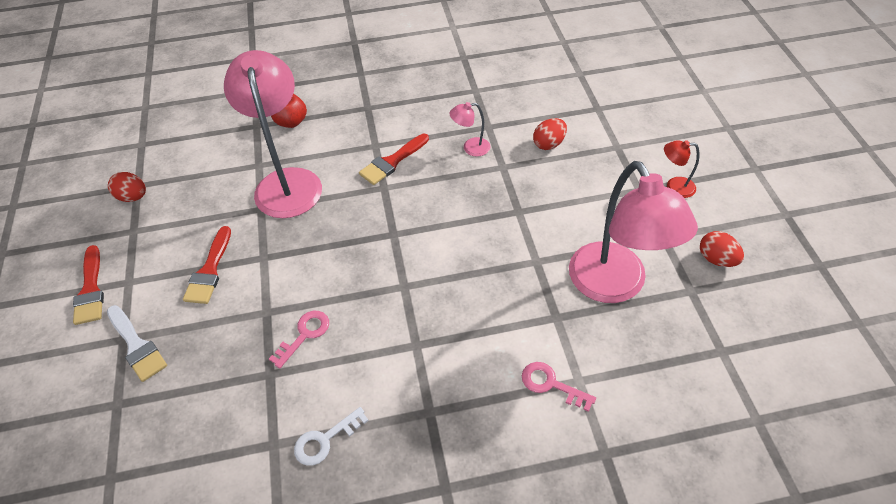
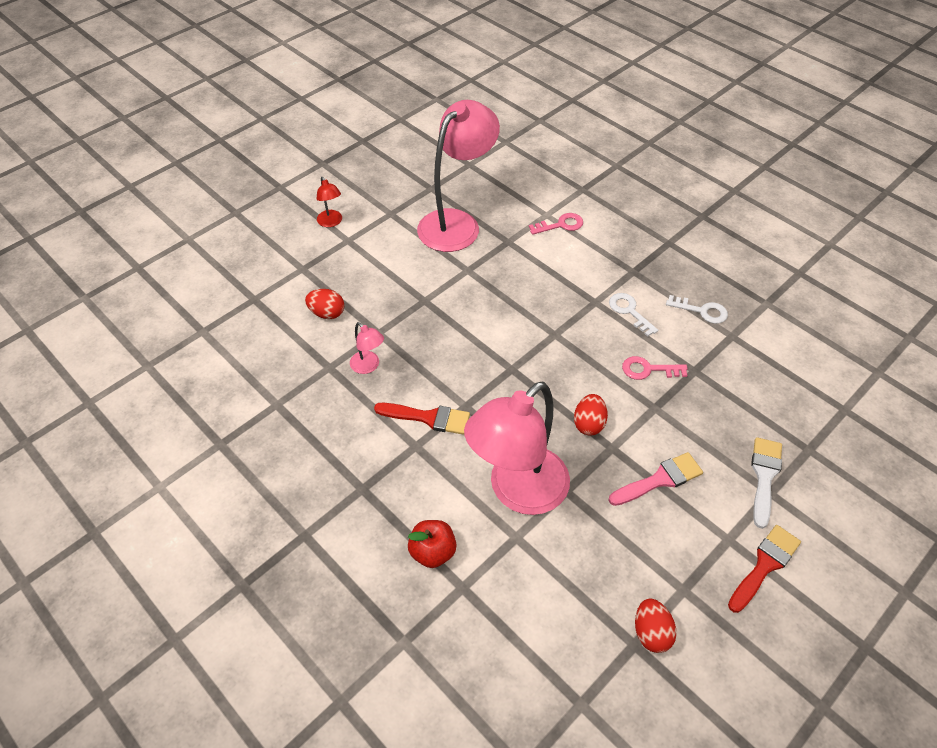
camera: 125 degrees left, 0 degrees up
red brush [183,226,231,304] -> pink brush [609,452,703,506]
pink key [522,362,596,412] -> pink key turned 105 degrees counterclockwise [529,213,583,235]
red egg [700,231,744,267] -> red egg moved to [574,394,608,435]
none -> white key [609,293,658,337]

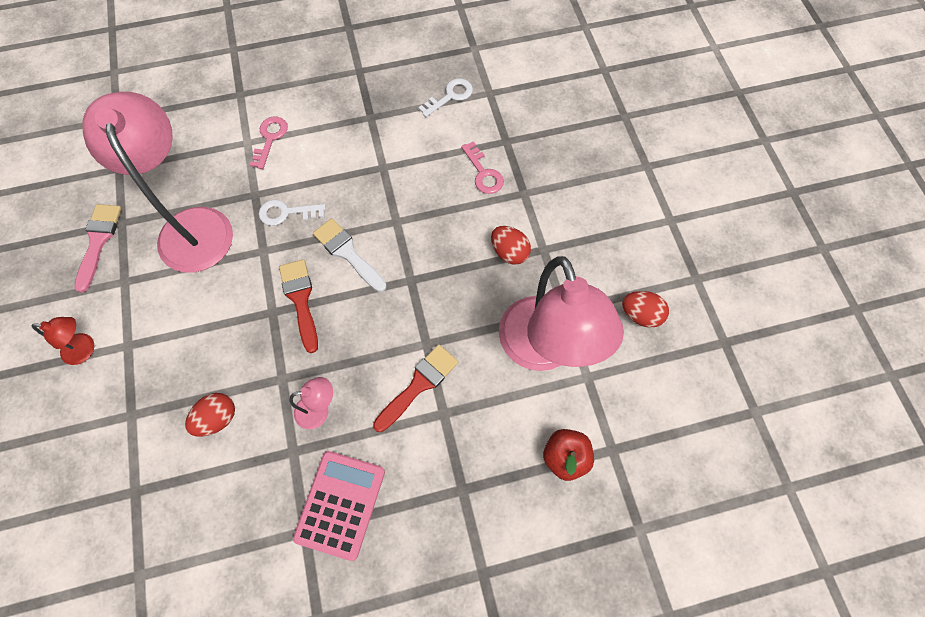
camera: 60 degrees left, 15 degrees up
white key [609,293,658,337] -> white key moved to [259,200,326,226]
pink brush [609,452,703,506] -> pink brush moved to [74,204,122,293]
pink key [622,356,688,380] -> pink key turned 60 degrees counterclockwise [461,141,504,194]
red egg [635,598,676,653] -> red egg moved to [622,291,669,328]
red brush [728,525,801,613] -> red brush moved to [279,259,318,353]
white brush [751,437,782,529] -> white brush moved to [313,218,387,292]
none -> pink calculator [293,451,385,561]

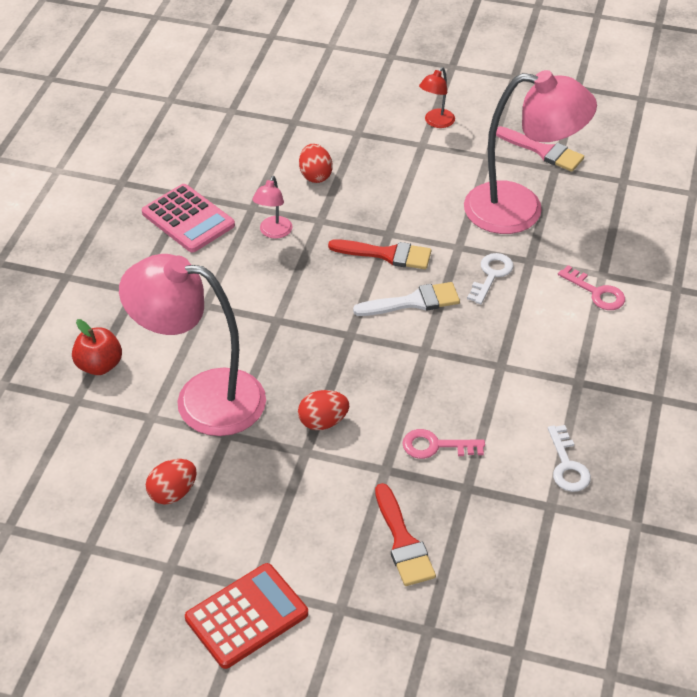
camera: 120 degrees right, 20 degrees down
red brush [373,344,458,432] -> red brush moved to [375,483,436,586]
none -> red calculator [185,563,308,669]

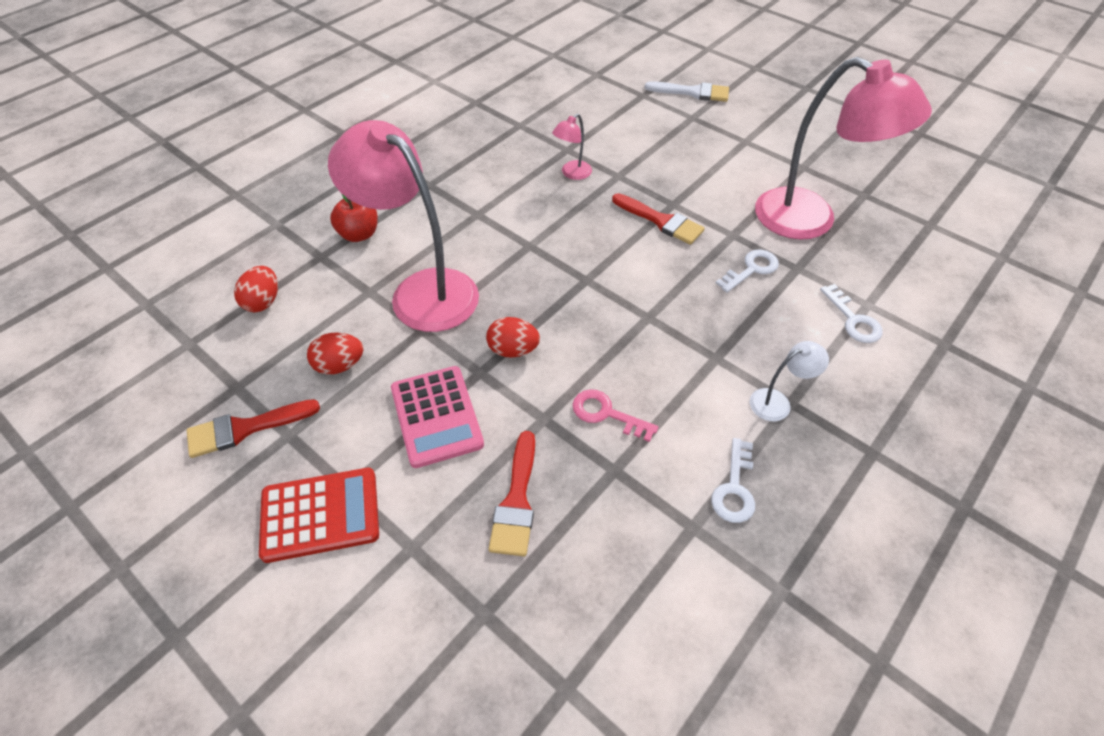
camera: 25 degrees right, 5 degrees up
pink calculator [142,184,235,252] -> pink calculator moved to [391,366,484,468]
red egg [299,144,332,183] -> red egg moved to [234,266,278,312]
white brush [353,282,460,316] -> white brush moved to [645,81,729,102]
red lamp [419,67,455,128] -> none
pink brush [496,126,584,172] -> none
pink key [558,265,625,310] -> white key [820,284,883,343]
none -> red brush [187,399,320,458]
none -> white lamp [750,341,829,421]

